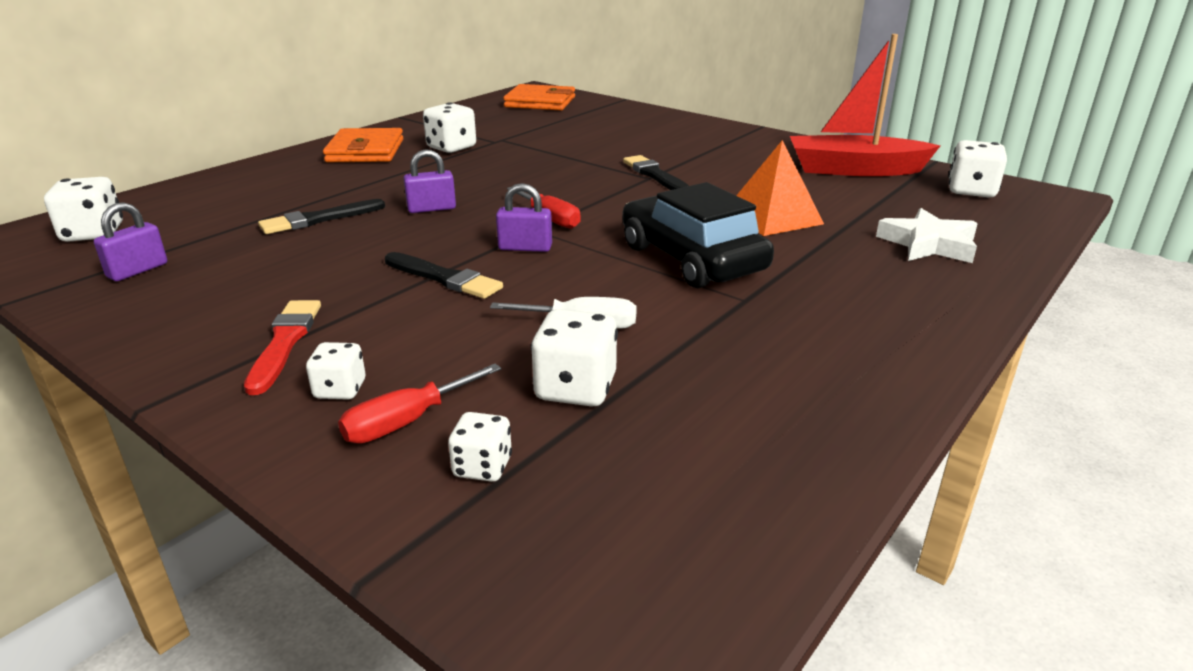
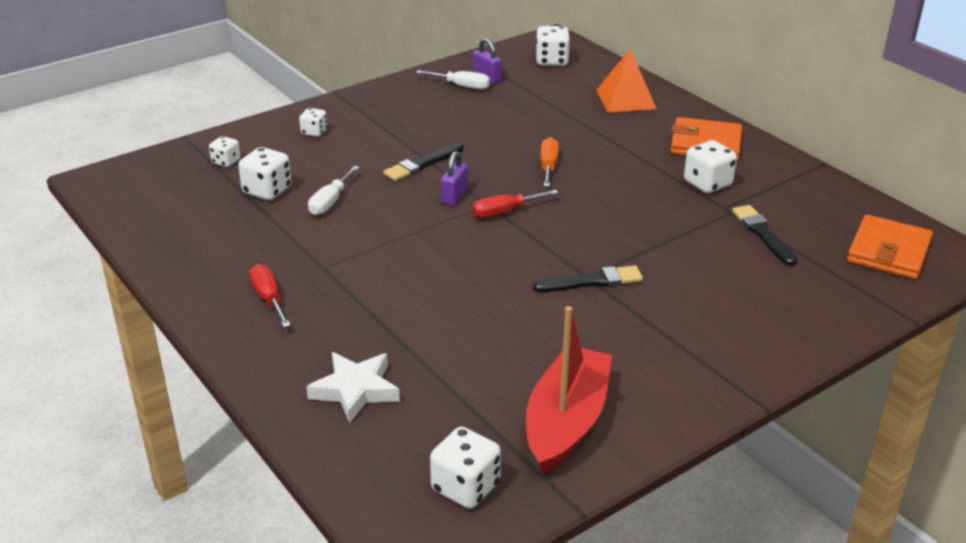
camera: 105 degrees right, 5 degrees up
red brush [244,300,321,395] -> none
black brush [258,199,385,234] -> black brush moved to [732,205,797,266]
red screwdriver [338,364,501,444] -> red screwdriver moved to [249,264,291,327]
purple padlock [403,149,456,213] -> orange screwdriver [541,137,559,187]
black car [622,182,774,288] -> none
orange pyramid [736,140,824,236] -> orange pyramid moved to [596,49,656,113]
none -> white screwdriver [416,70,490,90]

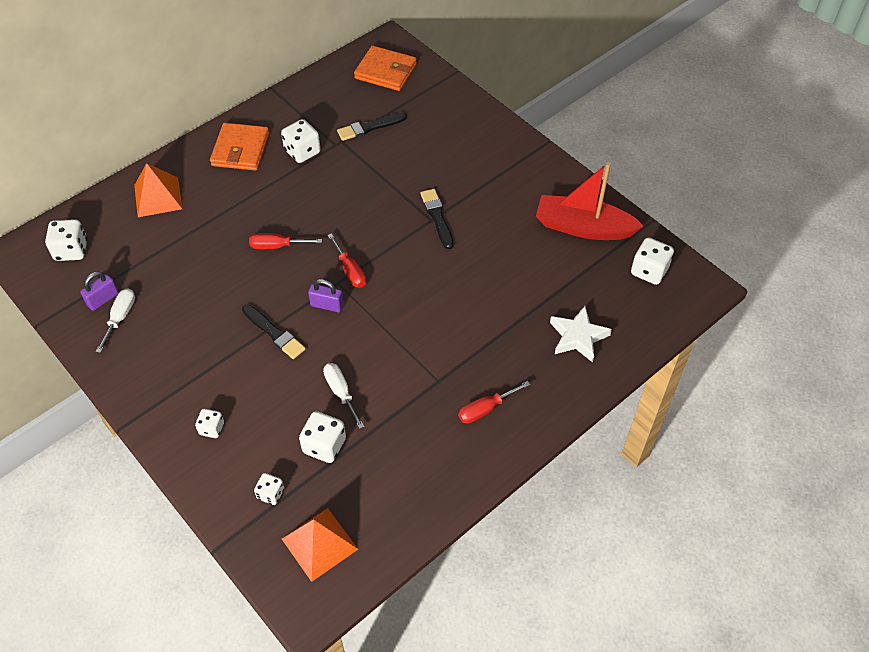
camera: 95 degrees left, 20 degrees up
white screwdriver [308,166,359,215] -> white screwdriver turned 135 degrees counterclockwise [323,363,364,429]
orange screwdriver [541,137,559,187] -> red screwdriver [249,233,322,249]
none -> orange pyramid [282,508,358,582]

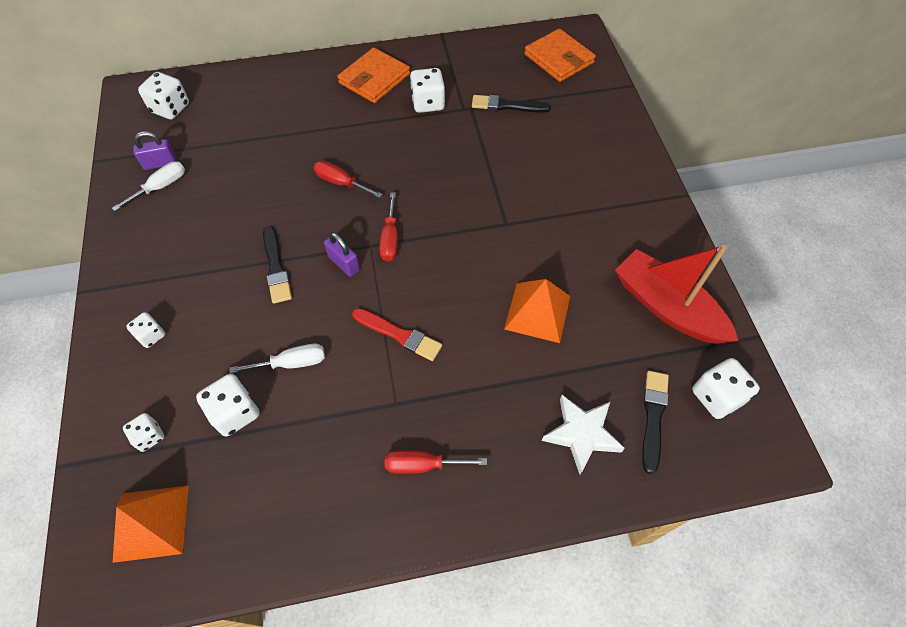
camera: 30 degrees right, 5 degrees up
orange pyramid [134,163,182,217] -> orange pyramid moved to [504,279,570,343]
white screwdriver [323,363,364,429] -> white screwdriver turned 75 degrees clockwise [229,344,325,373]
black brush [420,189,454,249] -> black brush moved to [642,371,669,474]
none -> red brush [352,308,442,361]

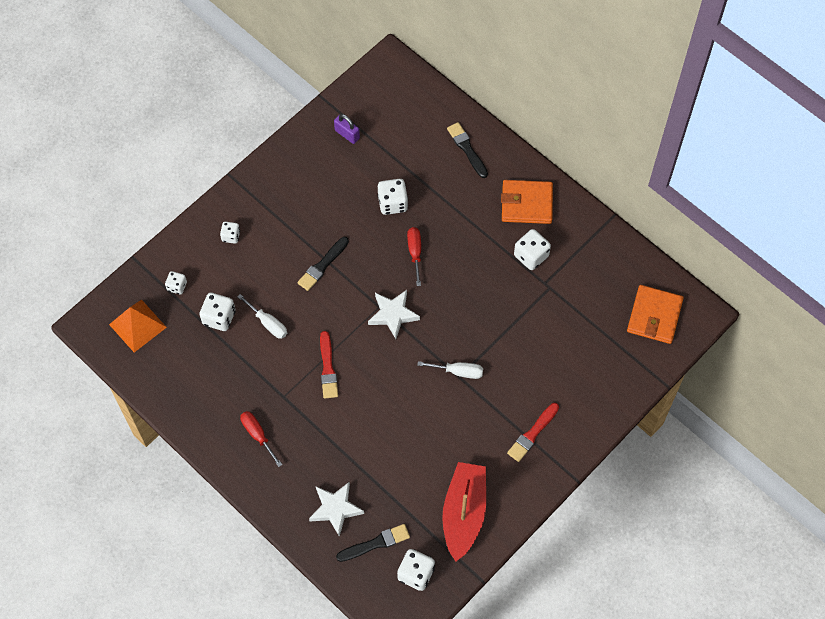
camera: 55 degrees right, 5 degrees up
white screwdriver [112,161,185,211] -> white screwdriver moved to [417,361,483,379]
white dice [138,72,189,119] -> white dice moved to [378,179,408,215]
purple padlock [324,232,360,277] -> none
red screwdriver [379,192,398,261] -> white star [368,290,420,339]
black brush [472,95,551,113] -> black brush moved to [447,122,488,178]
orange pyramid [504,279,570,343] -> none
none -> red brush [507,403,559,462]

